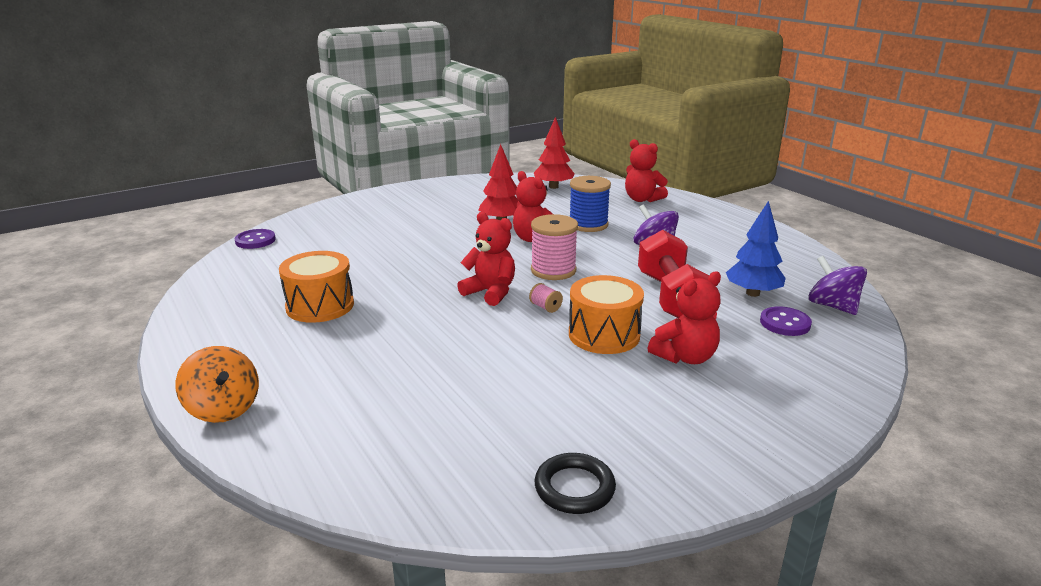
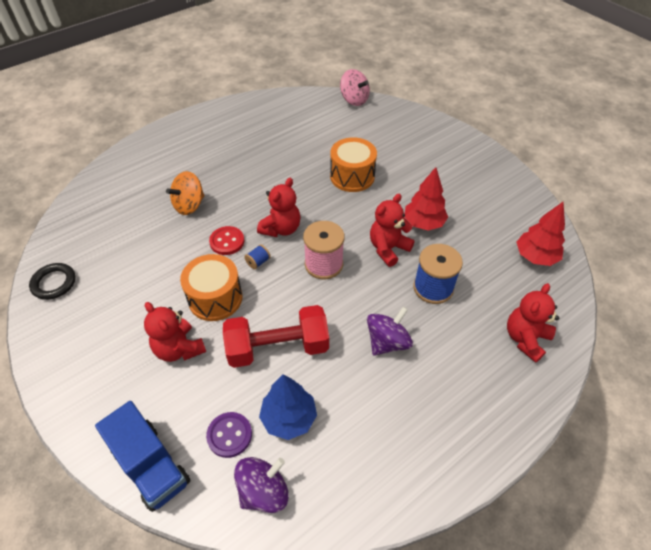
camera: 85 degrees right, 25 degrees up
orange spinning top [176,346,259,423] -> orange spinning top moved to [166,171,205,215]
purple button [235,229,276,249] -> pink spinning top [340,69,370,106]
orange drum [279,251,354,323] -> orange drum moved to [330,137,377,192]
pink spool [529,283,563,313] -> blue spool [244,244,271,270]
none -> blue truck [95,401,191,512]
none -> red button [209,226,245,255]

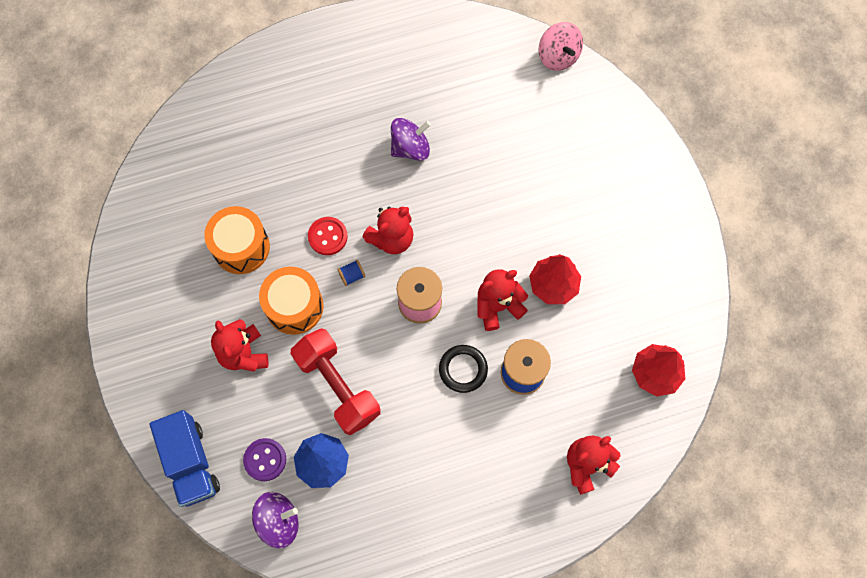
camera: 20 degrees right, 20 degrees up
black ring [29,263,76,300] -> black ring moved to [439,345,488,393]
orange spinning top [166,171,205,215] -> none
red dumbbell [223,305,329,368] -> red dumbbell turned 45 degrees clockwise [291,328,380,435]
orange drum [330,137,377,192] -> orange drum moved to [204,206,270,274]
purple spinning top [367,307,413,356] -> purple spinning top moved to [391,118,431,161]

